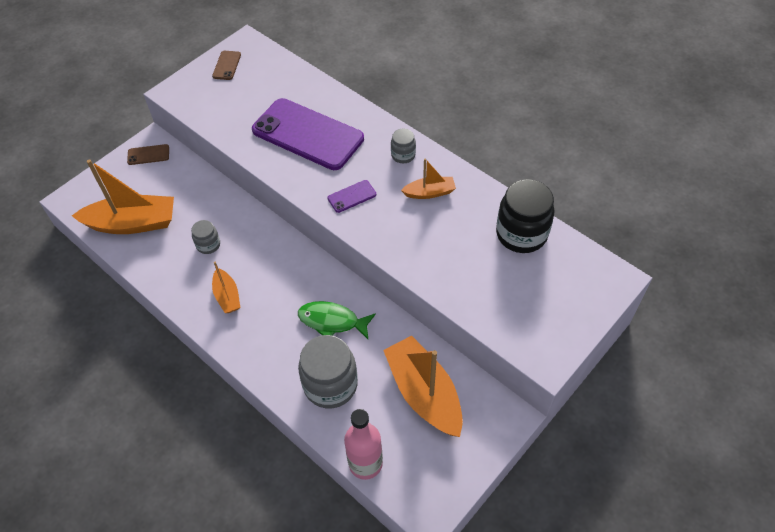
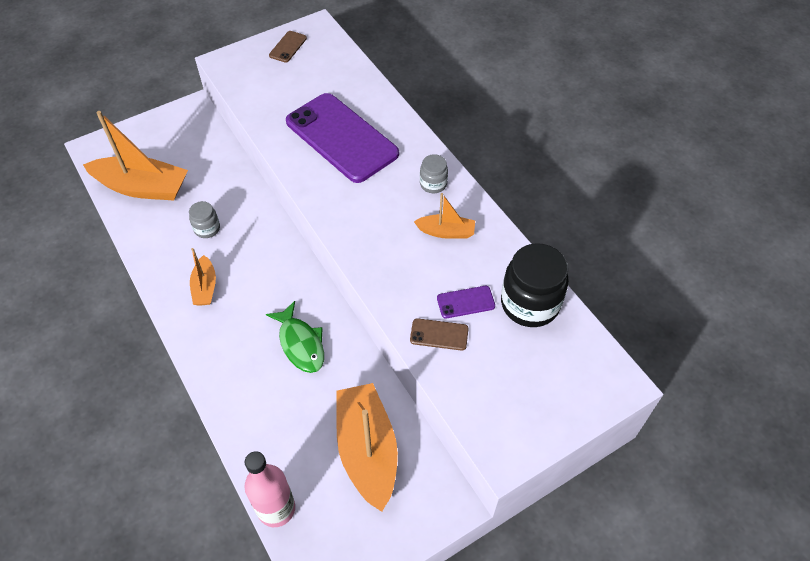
camera: 15 degrees right, 0 degrees up
brown phone [127,144,169,165] -> brown phone moved to [410,318,469,351]
green fish [298,301,376,339] -> green fish turned 150 degrees counterclockwise [266,301,324,373]
grey jar [298,335,358,409] -> none
purple phone [328,180,376,213] -> purple phone moved to [437,286,495,318]

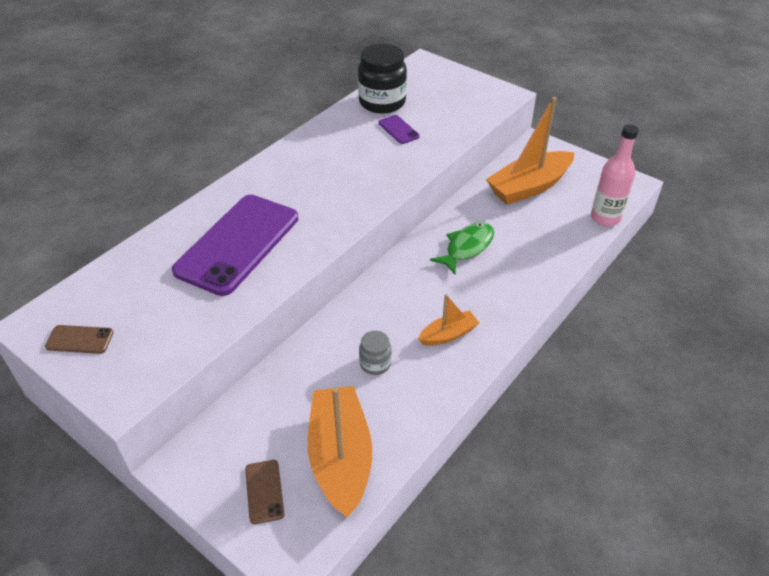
camera: 110 degrees left, 10 degrees down
brown phone [410,318,469,351] -> brown phone moved to [245,460,284,524]
orange boat [414,193,475,239] -> none
grey jar [420,154,448,193] -> none

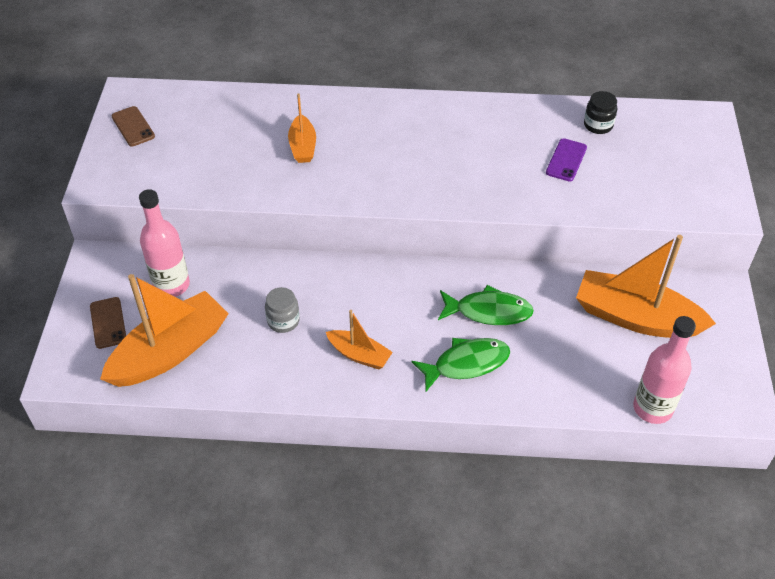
camera: 55 degrees right, 5 degrees up
purple phone [172,195,298,296] -> orange boat [288,93,316,163]
brown phone [245,460,284,524] -> brown phone turned 60 degrees counterclockwise [90,297,126,349]
black jar [358,44,407,114] -> black jar [584,91,617,134], size x0.51
none -> pink bottle [139,189,190,297]
none -> green fish [411,338,510,391]

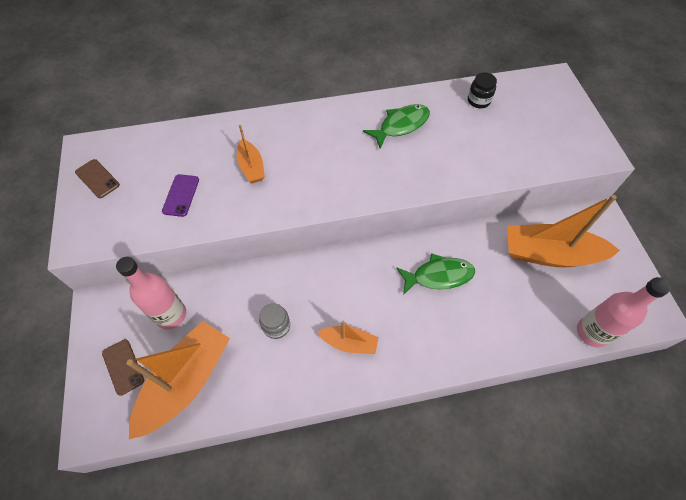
camera: 15 degrees left, 10 degrees up
green fish [411,338,510,391] -> green fish moved to [363,104,430,149]
purple phone [546,138,587,181] -> purple phone moved to [162,174,199,217]

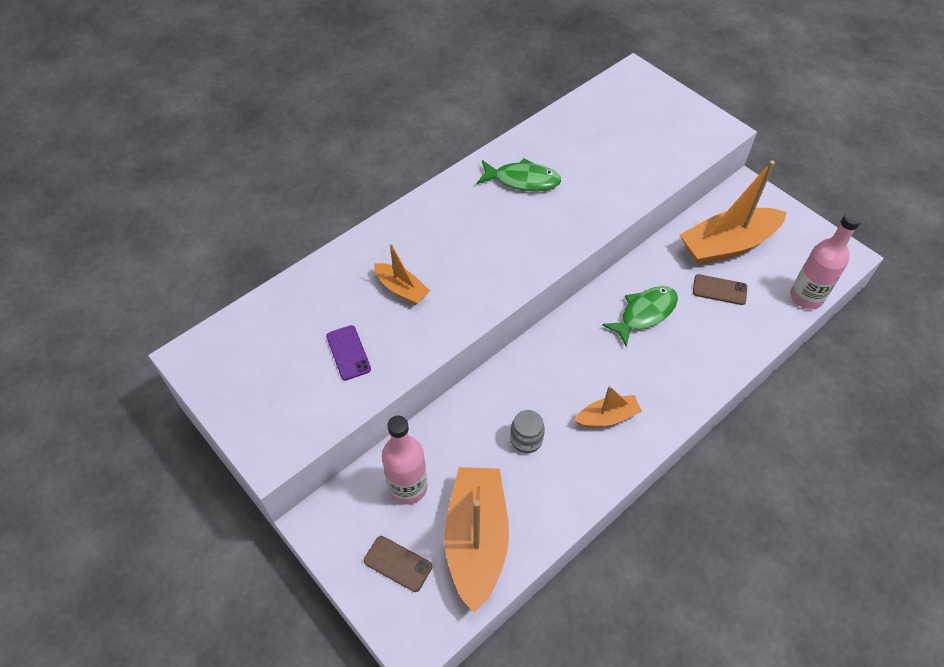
camera: 30 degrees left, 5 degrees down
brown phone [75,159,120,198] -> brown phone moved to [693,274,747,305]
green fish [363,104,430,149] -> green fish turned 75 degrees clockwise [477,158,561,191]
black jar [468,72,497,108] -> none

